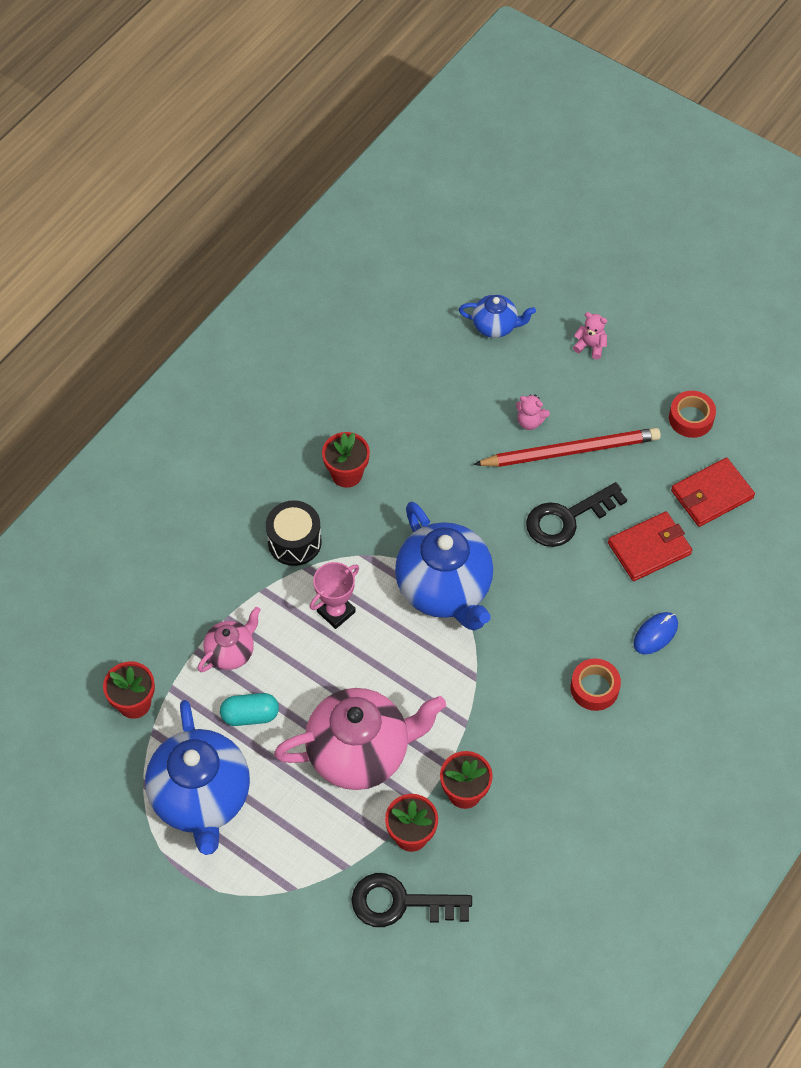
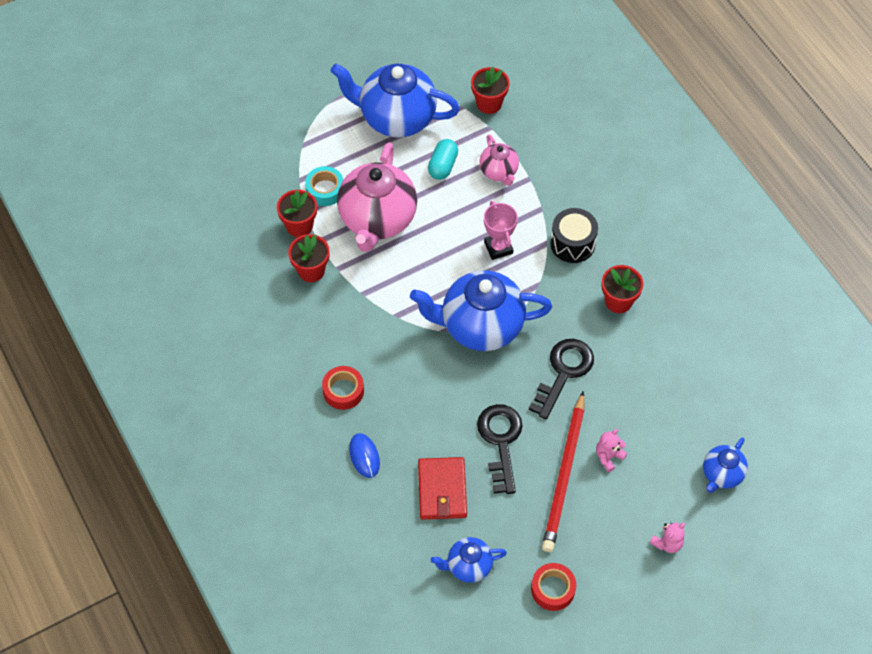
camera: 115 degrees right, 0 degrees up
black key [351,873,472,927] -> black key moved to [529,339,594,419]
red wallet [671,457,755,527] -> blue teapot [431,537,507,583]
none -> turquoise tape [305,166,343,206]

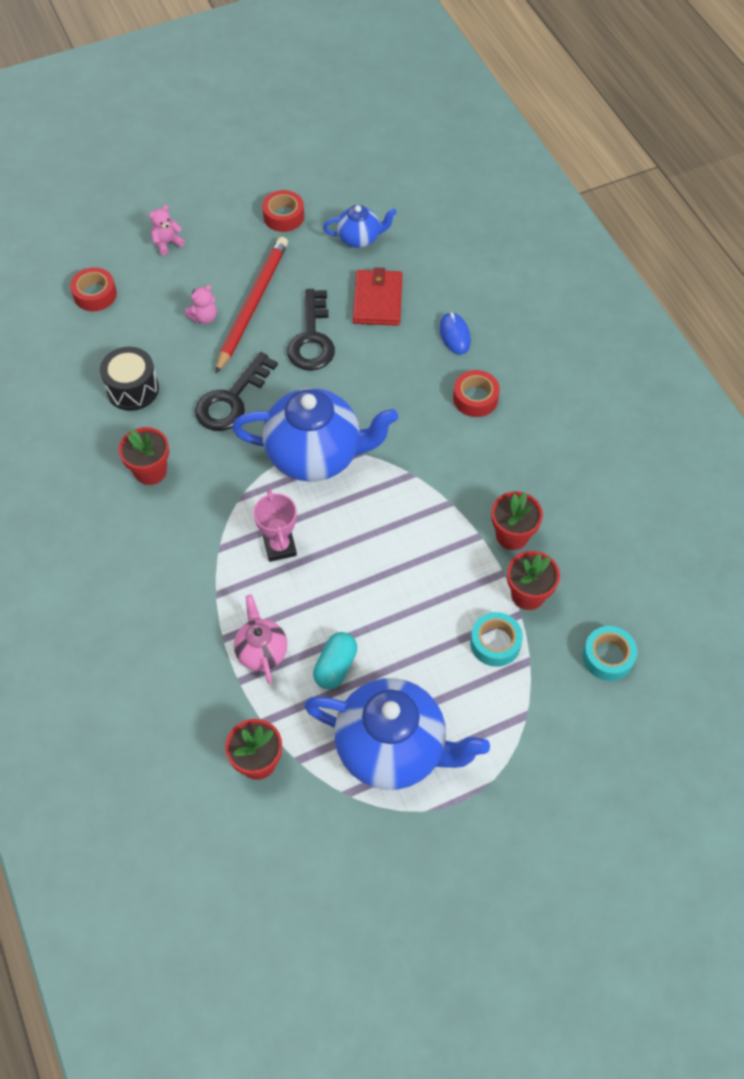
camera: 175 degrees left, 0 degrees up
pink teapot [337,142,417,252] -> none
black drum [550,208,598,263] -> black drum moved to [100,347,159,411]
blue teapot [703,437,748,493] -> red tape [70,267,117,311]
none -> turquoise tape [583,626,637,681]

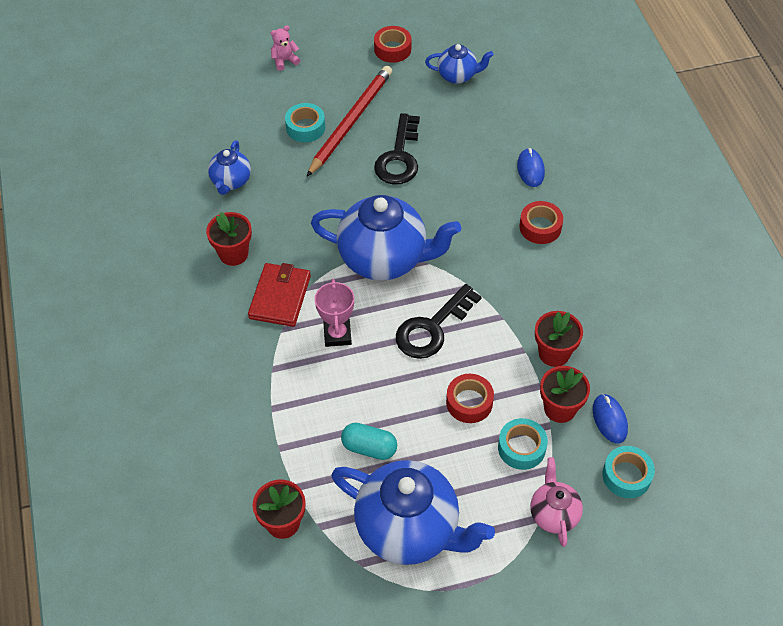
camera: 10 degrees right, 5 degrees down
red tape [70,267,117,311] -> red tape moved to [446,374,494,423]
black drum [100,347,159,411] -> blue teapot [208,140,251,195]
pink teddy bear [185,285,217,324] -> turquoise tape [285,103,325,142]
black key [195,352,278,431] -> black key moved to [396,284,481,359]
pink teapot [234,595,287,684] -> pink teapot moved to [530,457,583,547]
turquoise capsule [313,632,357,689] -> turquoise capsule turned 75 degrees clockwise [341,423,397,460]
red wallet [353,267,402,326] -> red wallet moved to [248,263,311,327]
none -> blue mouse [593,394,628,443]

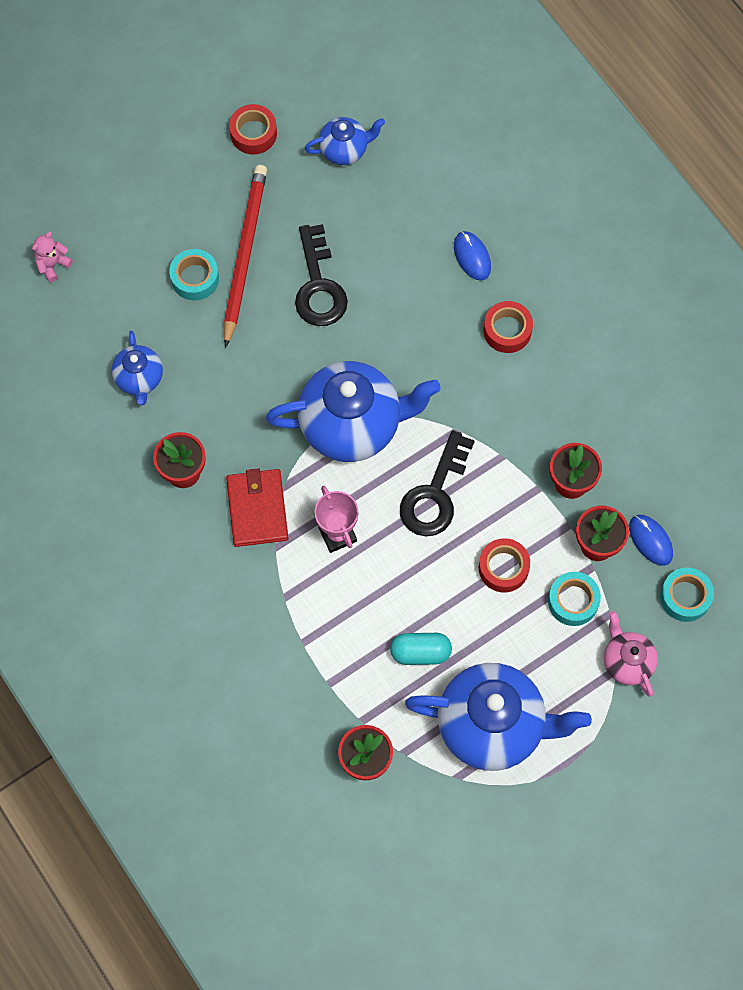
camera: 20 degrees left, 15 degrees up
pink teddy bear [270,26,300,71] -> pink teddy bear moved to [32,232,73,282]

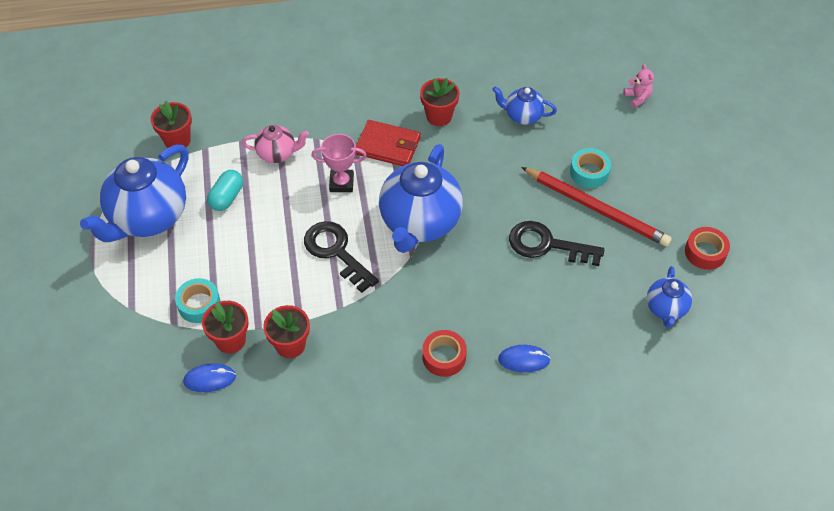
camera: 115 degrees right, 15 degrees down
red tape [479,538,530,592] -> none
pink teapot [604,611,658,697] -> pink teapot moved to [242,125,309,163]
turquoise tape [660,567,714,622] -> none

